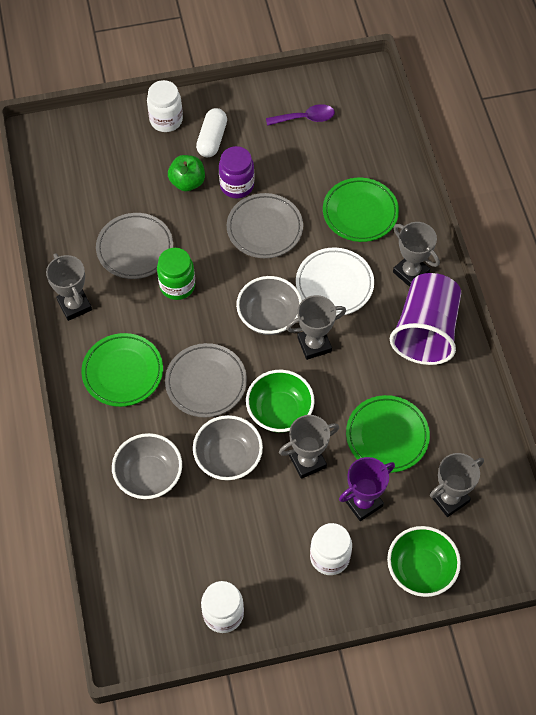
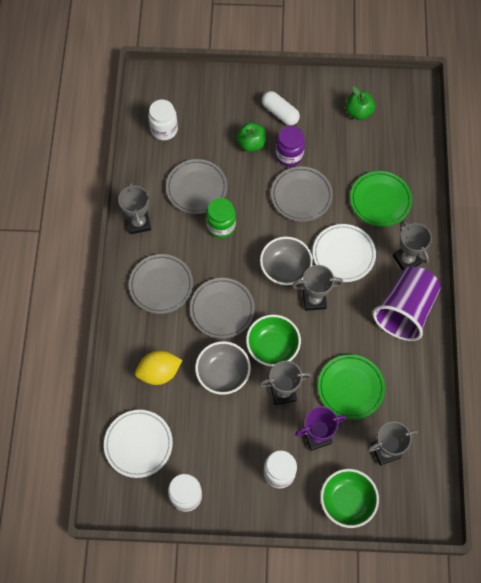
camera: 15 degrees right, 5 degrees up
green plate [81,333,163,407] -> grey plate [129,254,193,314]
grey bowl [112,433,182,499] -> yellow lemon [135,351,182,385]
white jar [147,80,183,132] -> white jar moved to [148,99,178,140]
white capsule [196,108,227,157] -> white capsule turned 75 degrees counterclockwise [262,91,300,125]
purple spoon [266,104,335,126] -> green apple [346,86,375,120]
none -> white plate [104,410,173,478]

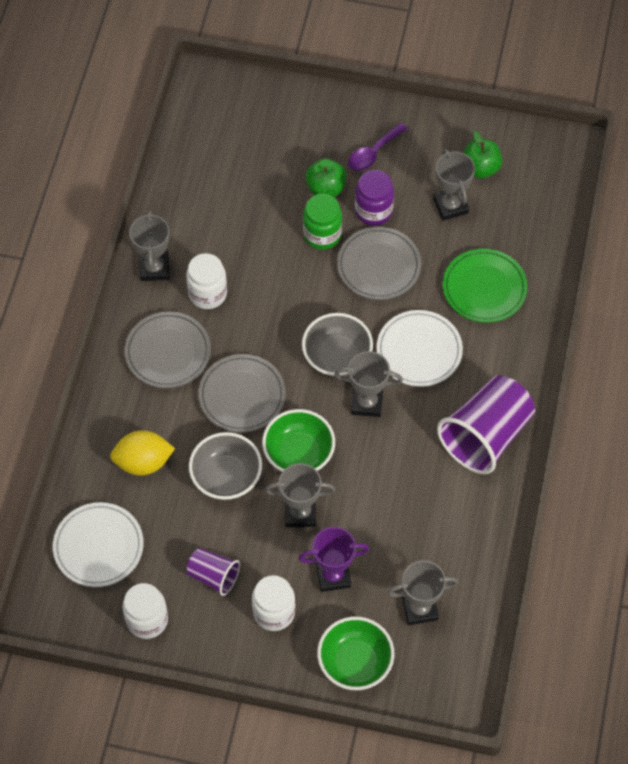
camera: 10 degrees right, 5 degrees down
white jar [148,99,178,140] -> white jar moved to [186,253,227,309]
grey plate [166,159,227,214] -> none
green jar [206,198,236,238] -> green jar moved to [303,194,342,250]
white capsule [262,91,300,125] -> purple spoon [348,123,408,171]
green plate [318,355,385,420] -> none
grey trophy [393,221,432,271] -> grey trophy moved to [433,148,475,221]
none -> purple cup [186,548,240,596]

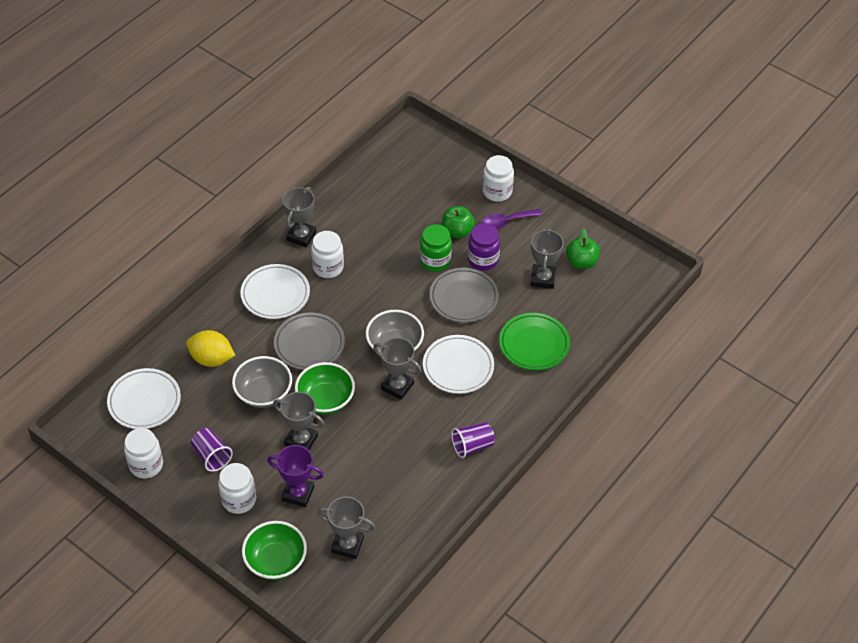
camera: 25 degrees right, 10 degrees down
grey plate [125,311,211,388] -> white plate [240,264,310,319]
purple cup [437,375,535,474] -> purple cup [451,422,495,458], size x0.52
none -> white jar [483,155,514,202]

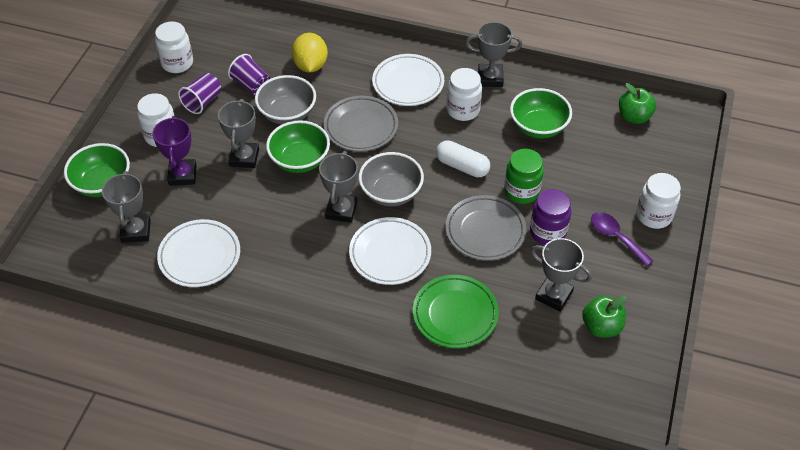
camera: 70 degrees right, 0 degrees up
white plate [107,368,181,429] -> white plate moved to [157,219,240,287]
green apple [442,206,475,238] -> green apple moved to [619,83,656,124]
purple cup [451,422,495,458] -> purple cup moved to [228,54,270,95]
grey trophy [531,228,564,289] -> grey trophy turned 45 degrees clockwise [531,238,592,312]
none -> white capsule [436,140,490,177]
none -> green bowl [510,88,572,138]

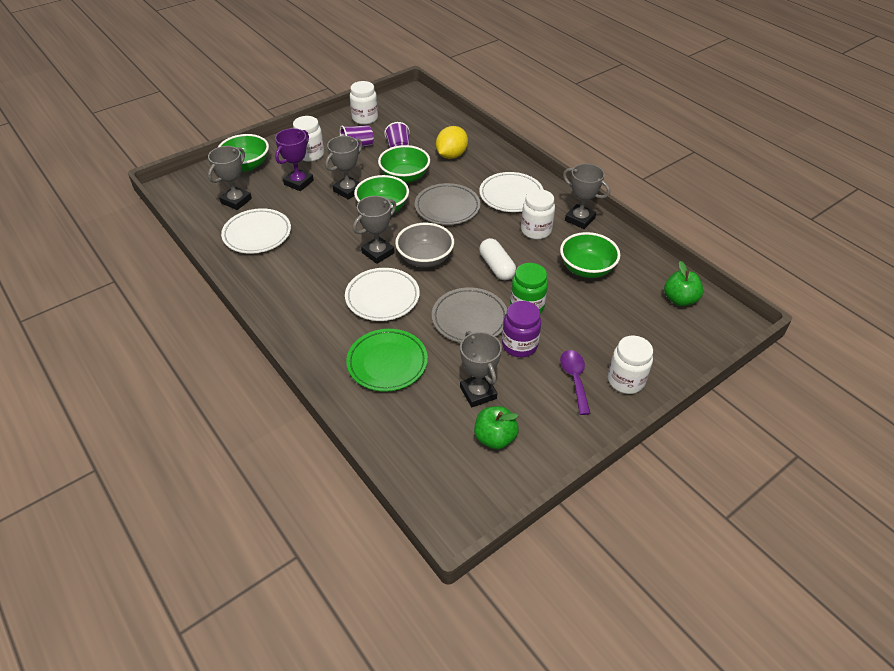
camera: 35 degrees right, 5 degrees down
grey bowl [255,75,316,125] -> green bowl [378,145,430,183]

